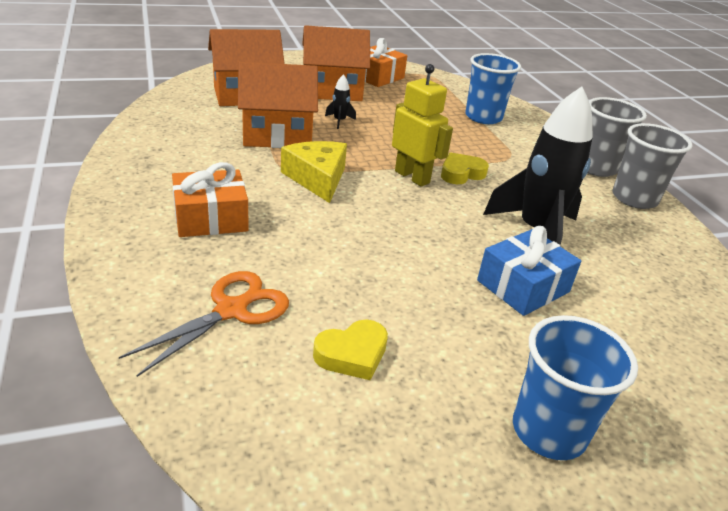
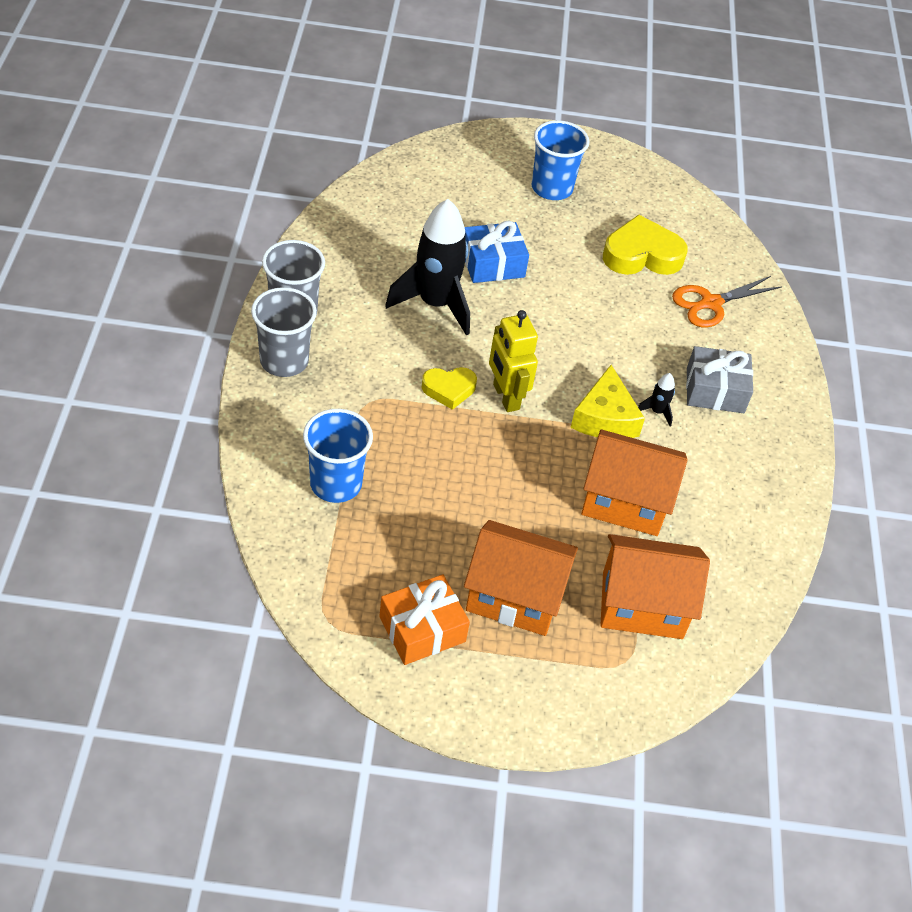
camera: 160 degrees left, 15 degrees up
orange gift [172,162,249,237] -> grey gift [686,346,753,413]
yellow heart [313,319,388,380] -> yellow heart [603,215,688,275], size x1.67
black rocket [325,74,356,129] -> black rocket moved to [638,373,675,427]

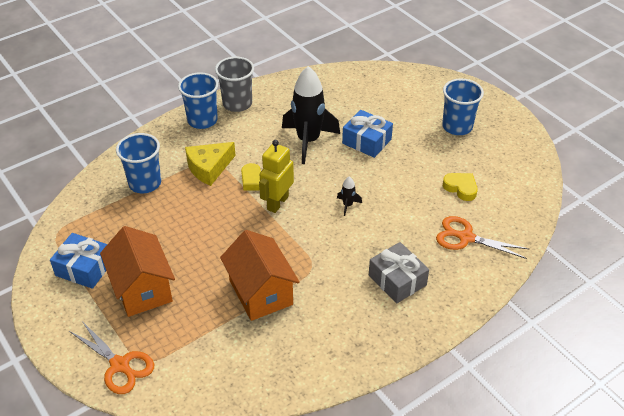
camera: 55 degrees right, 5 degrees down
grey cup [251,287,317,377] -> blue cup [178,72,218,129]
orange gift [379,574,470,665] -> blue gift [50,233,107,289]
yellow cheese [570,365,645,438] -> yellow cheese moved to [185,142,236,186]
orange house [600,534,710,639] -> none
yellow heart [603,215,688,275] -> yellow heart [443,173,478,201], size x0.60
black rocket [638,373,675,427] -> black rocket moved to [337,177,362,216]
none -> orange scissors [69,321,154,394]

